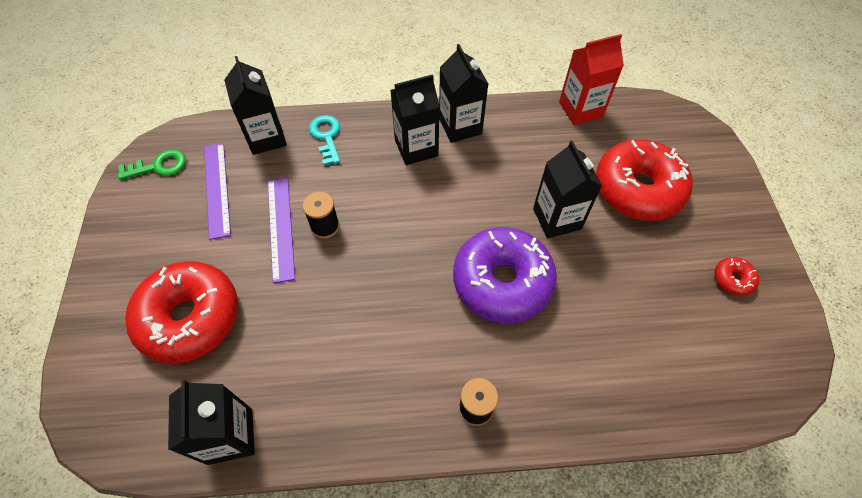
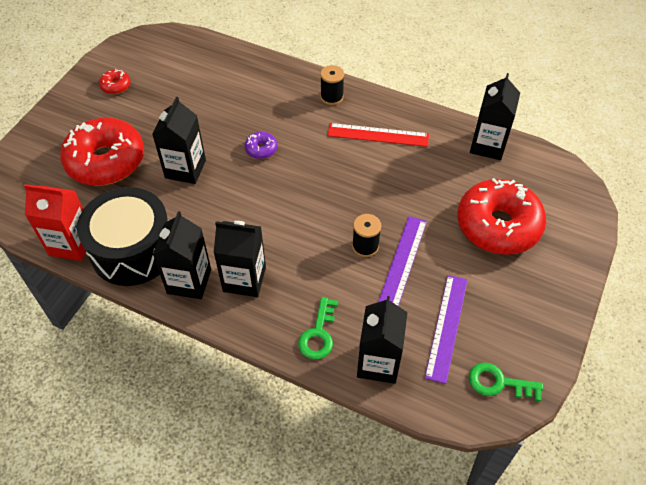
camera: 150 degrees left, 5 degrees down
turquoise key [309,115,340,165] -> green key [298,297,338,359]
purple donut [453,227,557,323] -> purple donut [245,132,277,159], size x0.41
none -> black drum [77,187,168,286]
none -> red ruler [328,123,429,147]

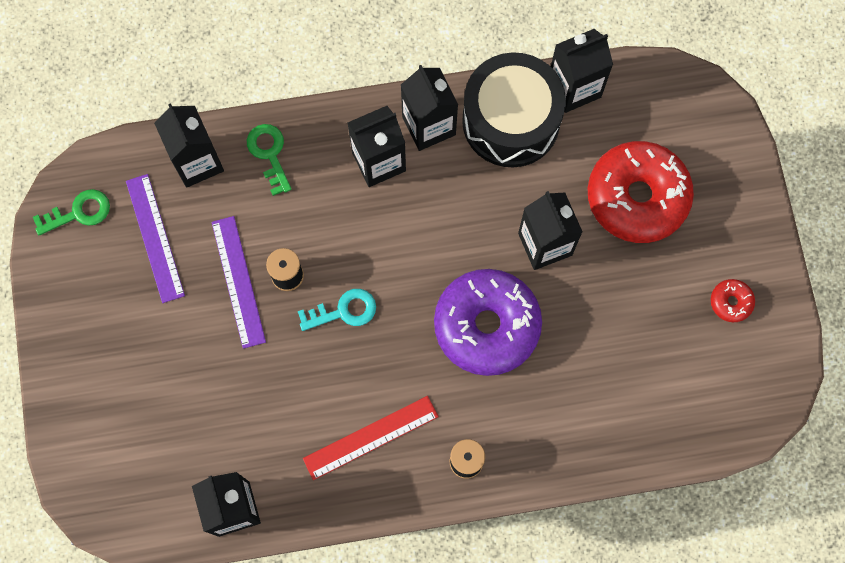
camera: 145 degrees right, 20 degrees up
red carton [24,184,86,261] -> black carton [551,29,613,113]
purple donut [245,132,277,159] -> purple donut [434,269,542,376], size x2.42
red donut [457,178,546,255] -> none
none -> turquoise key [297,289,376,331]

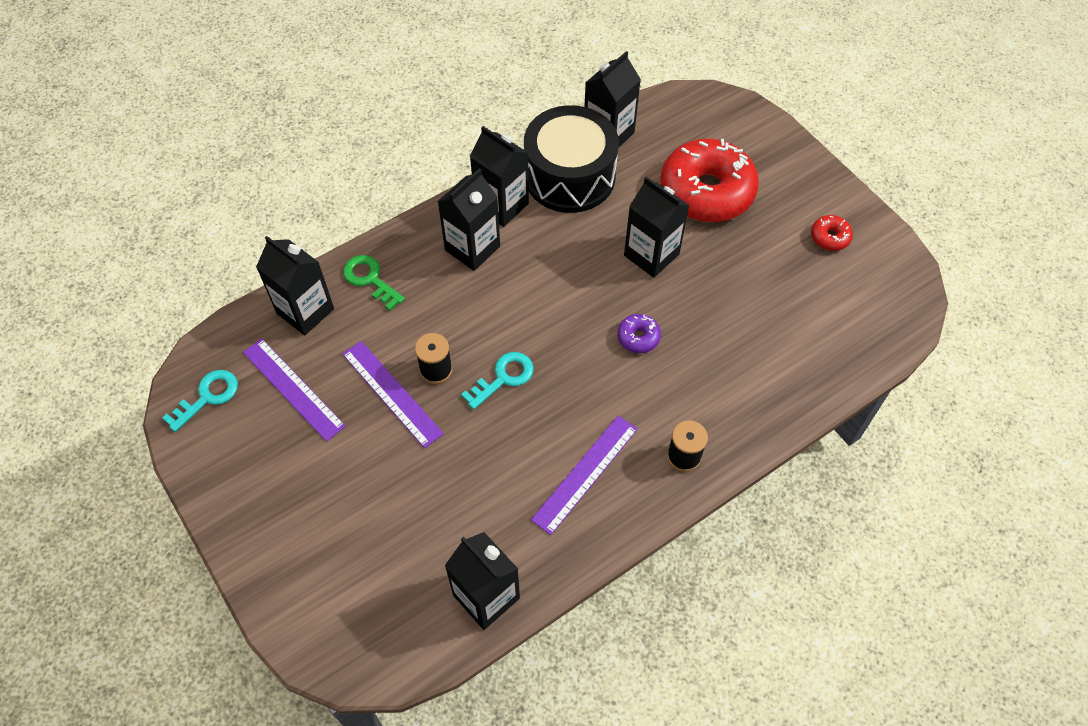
camera: 25 degrees left, 15 degrees down
green key [33,189,110,235] -> turquoise key [162,370,238,432]
red ruler [303,396,439,480] -> purple ruler [531,415,638,535]
purple donut [434,269,542,376] -> purple donut [617,314,661,353], size x0.41

